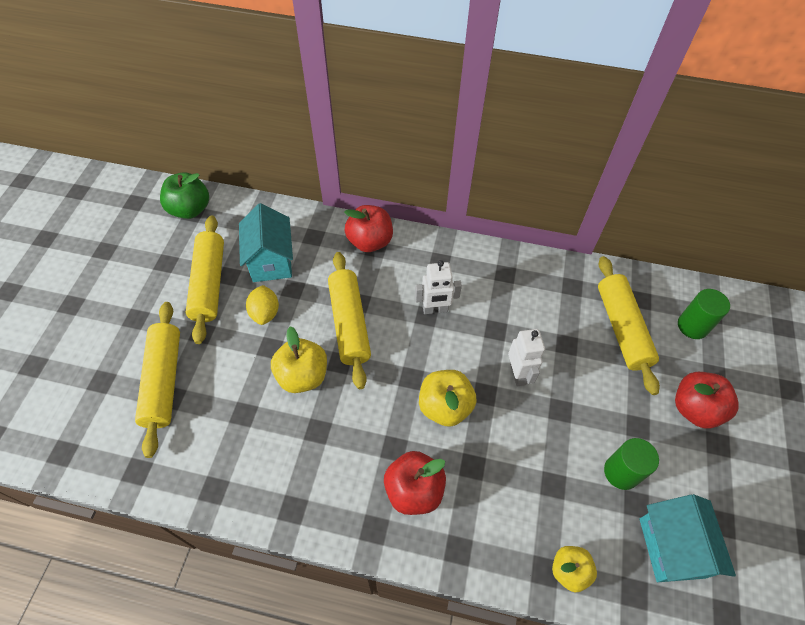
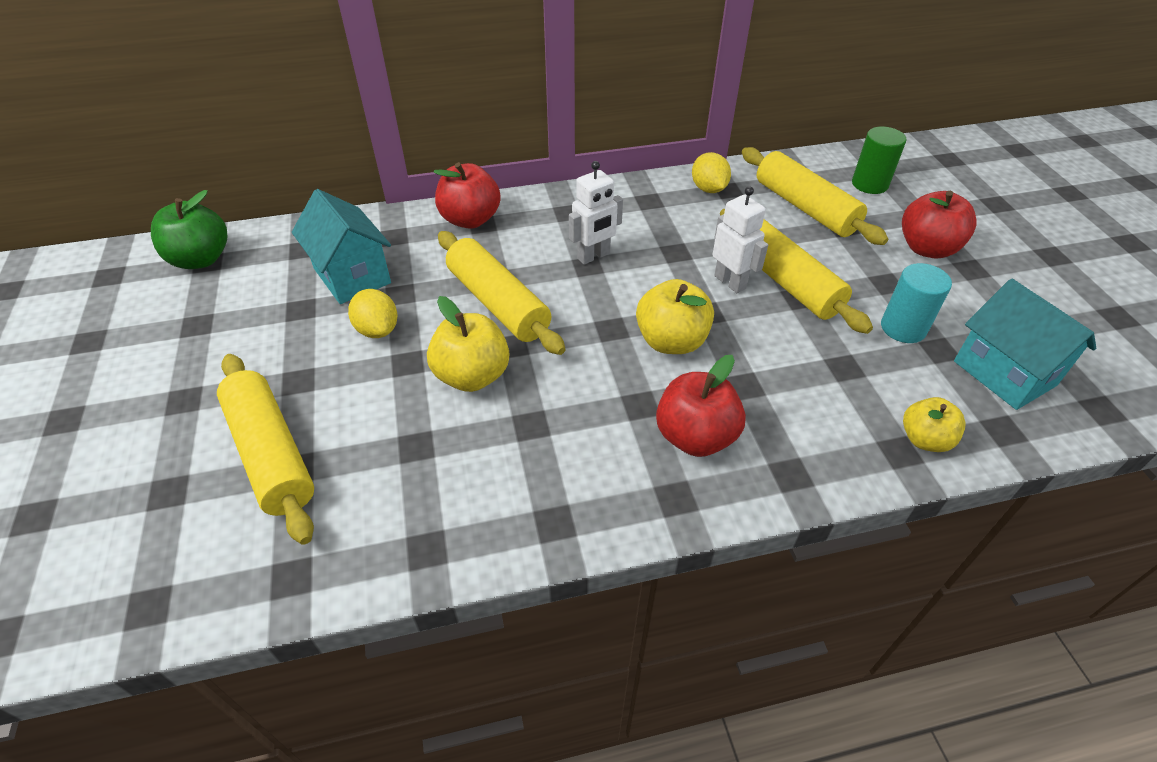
camera: 25 degrees left, 10 degrees down
yellow rolling pin [186,215,224,344] -> yellow rolling pin moved to [720,209,873,334]
green cylinder [604,438,659,490] -> turquoise cylinder [881,263,952,343]
none -> yellow lemon [692,152,731,193]

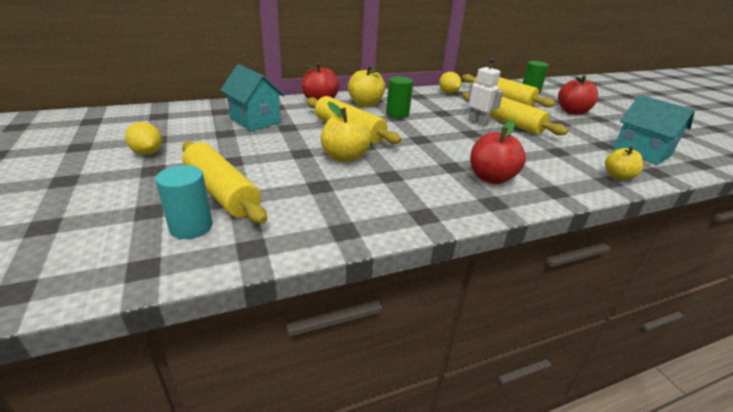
camera: 10 degrees left, 15 degrees down
green apple [151,190,227,269] -> none
yellow lemon [348,289,397,338] -> yellow lemon moved to [125,122,162,155]
white robot [569,161,623,265] -> green cylinder [386,76,413,118]
yellow apple [636,279,714,354] -> yellow apple moved to [348,66,385,107]
turquoise cylinder [881,263,952,343] -> turquoise cylinder moved to [155,165,213,239]

